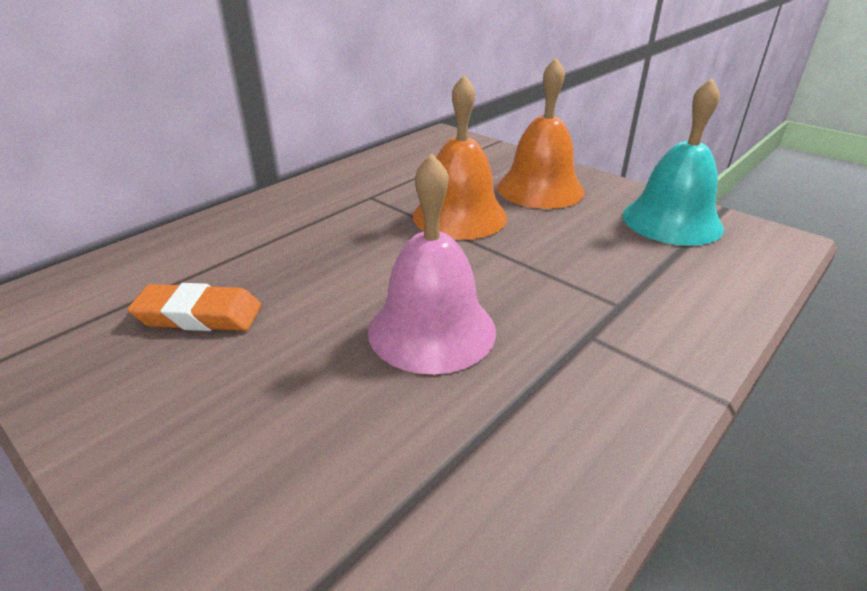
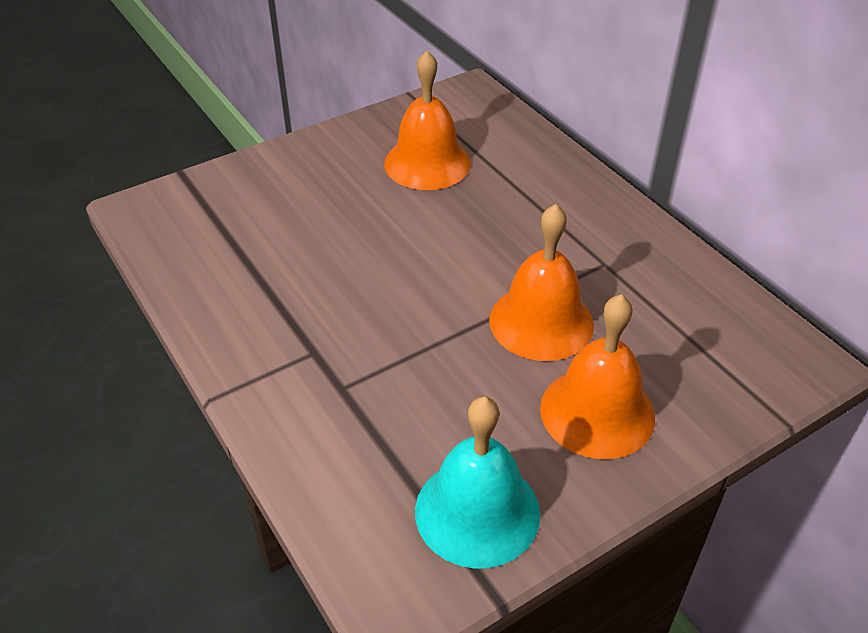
camera: 105 degrees right, 10 degrees up
orange eraser [127,283,261,331] -> orange bell [384,50,471,190]
pink bell [368,153,496,374] -> none

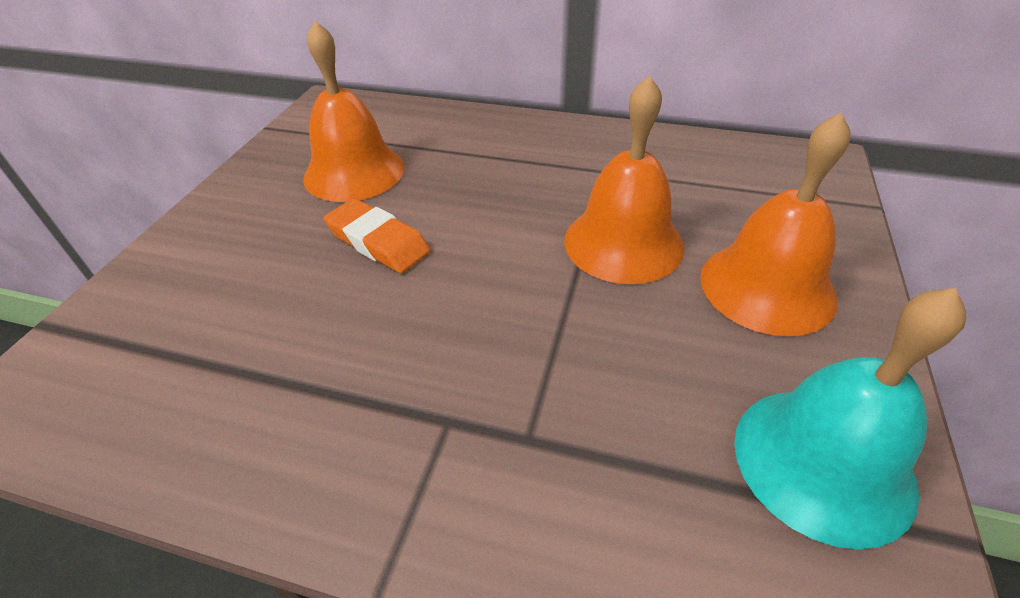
camera: 40 degrees left, 0 degrees up
none -> orange eraser [324,198,430,273]

